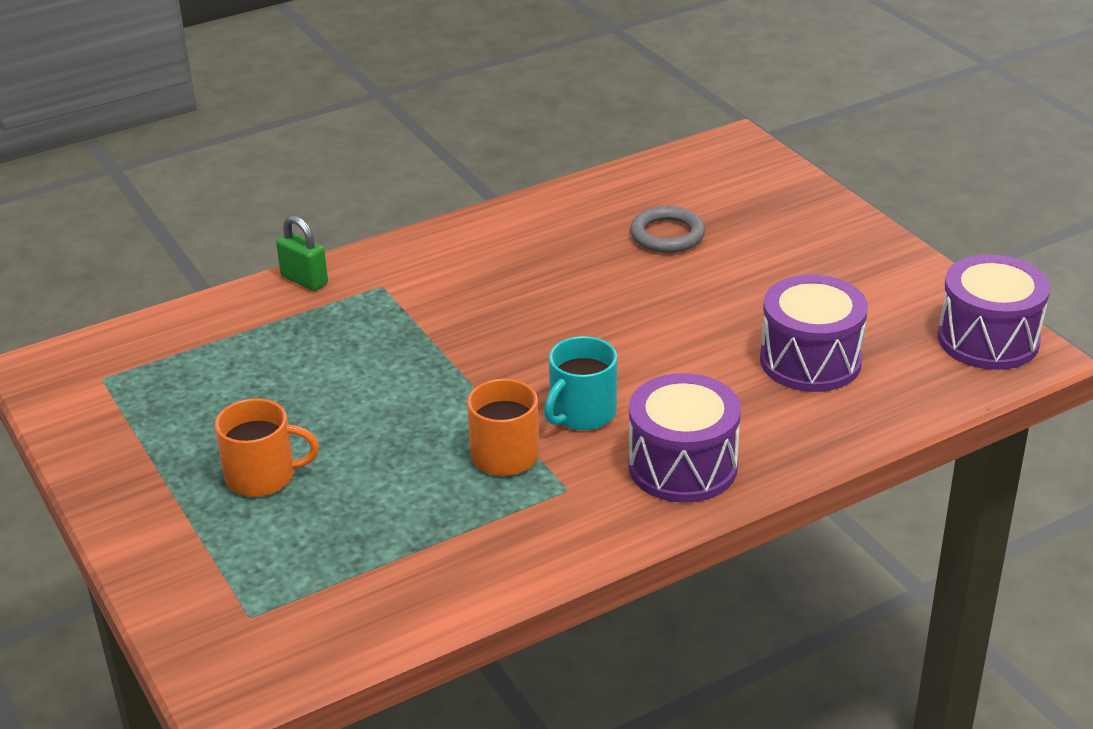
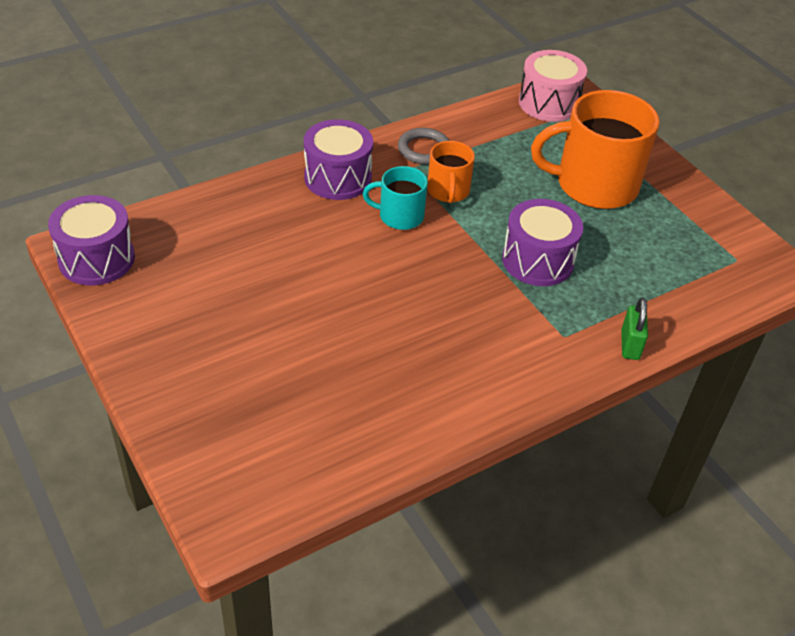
camera: 175 degrees right, 10 degrees up
orange mug [215,398,319,497] -> orange mug [531,90,660,209], size x1.93
green padlock [276,215,328,291] -> green padlock turned 60 degrees clockwise [621,297,648,360]
turquoise mug [544,336,617,430] -> turquoise mug turned 120 degrees counterclockwise [363,166,428,230]
grey ring [630,206,705,253] -> grey ring moved to [398,128,450,165]
purple drum [760,275,868,392] -> purple drum moved to [502,199,583,286]
none -> pink drum [519,50,587,122]

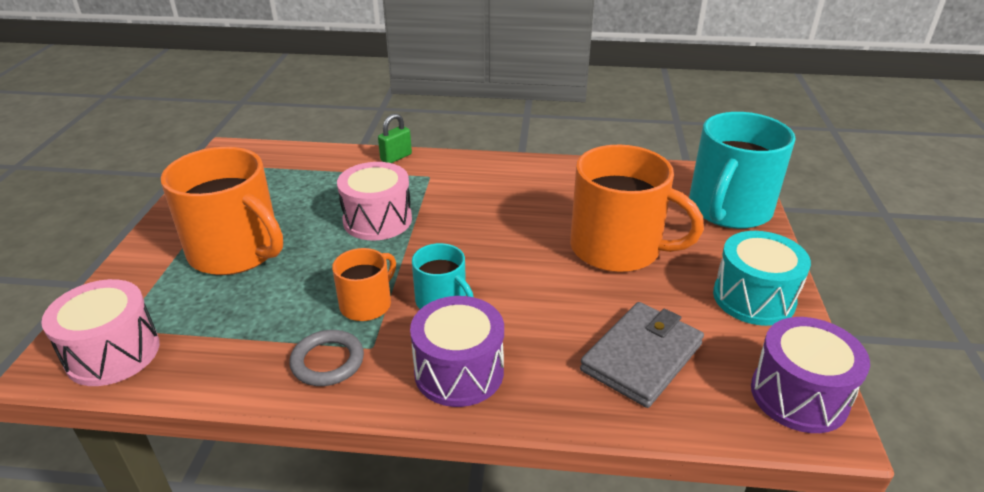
camera: 140 degrees left, 10 degrees down
purple drum [502,199,583,286] -> pink drum [337,162,412,241]
none -> orange mug [570,145,704,272]
none -> grey wallet [580,302,704,408]
none -> turquoise mug [689,112,796,229]
none -> turquoise drum [713,231,811,326]

